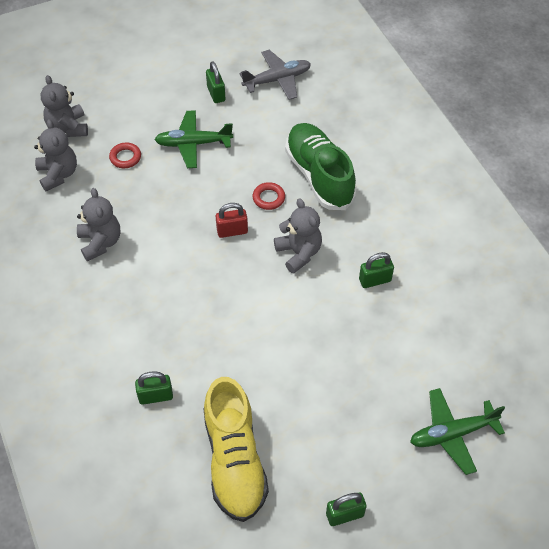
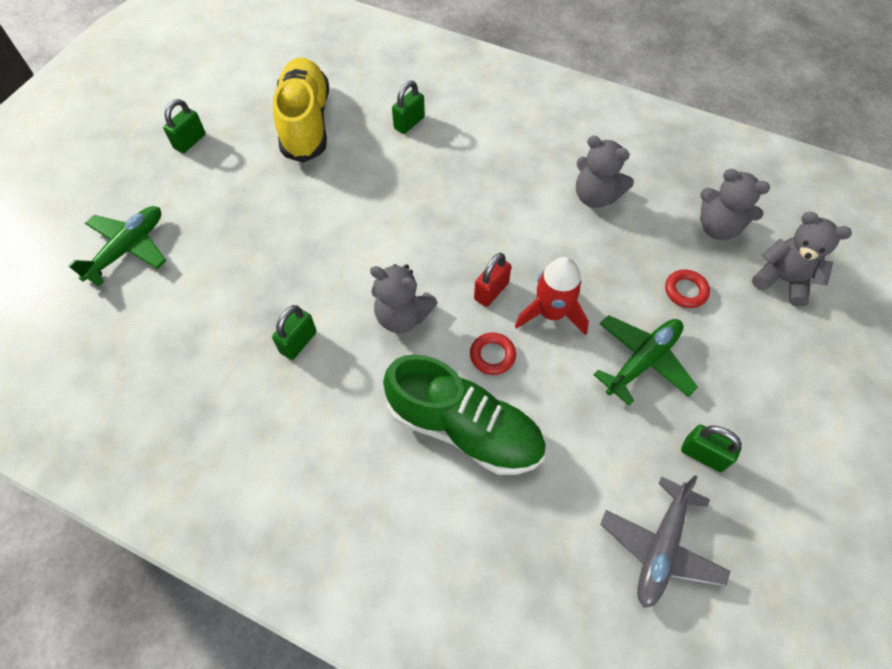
camera: 140 degrees right, 5 degrees up
yellow shoe [204,377,269,522] -> yellow shoe turned 45 degrees clockwise [273,57,329,163]
none -> red rocket [515,257,589,335]

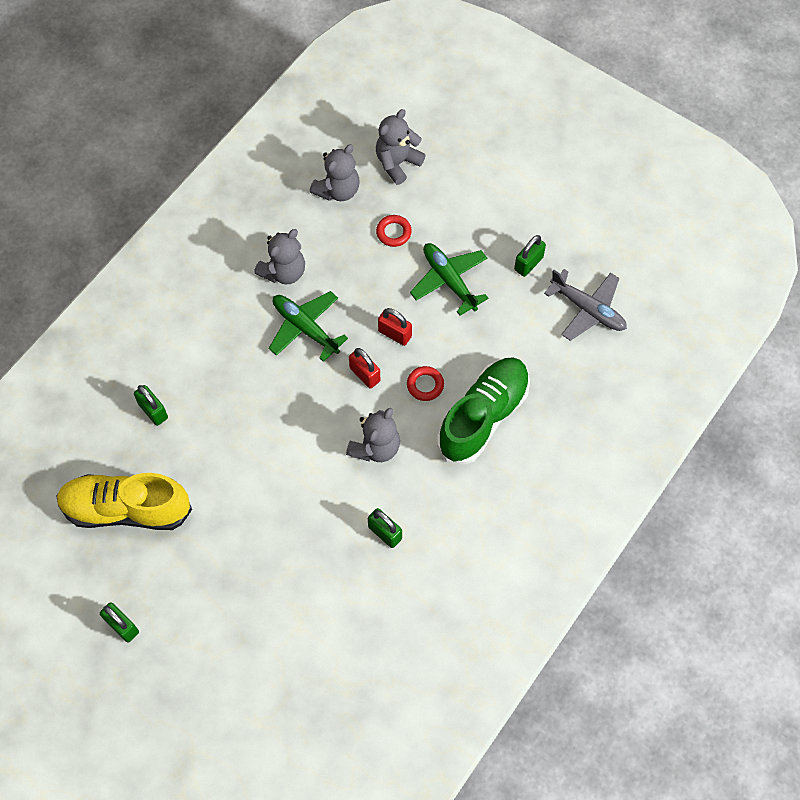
camera: 80 degrees left, 5 degrees up
green plane [68,206,166,286] -> green plane moved to [269,291,348,362]
red rocket [515,257,589,335] -> red padlock [378,308,412,346]

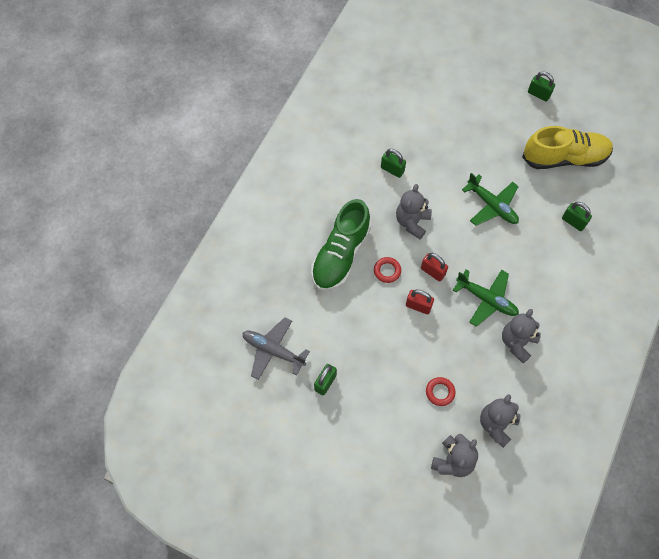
camera: 170 degrees right, 0 degrees up
green plane [410,243,489,316] -> green plane moved to [462,173,519,226]

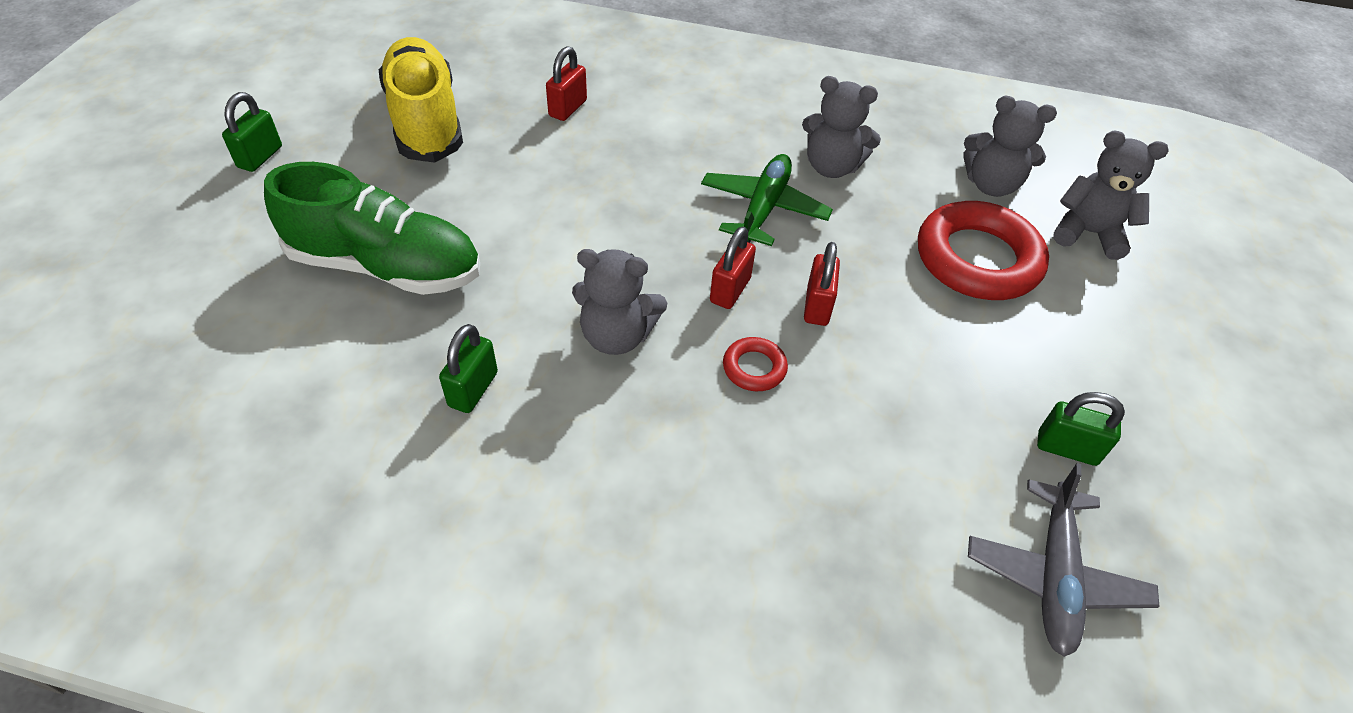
camera: 105 degrees left, 15 degrees down
green shoe [311,199,371,291] -> green shoe moved to [264,162,480,295]
red ring [426,377,456,406] -> red ring [918,201,1049,300], size x2.22
green plane [462,173,519,226] -> none
green padlock [562,202,592,231] -> red padlock [546,46,587,121]

